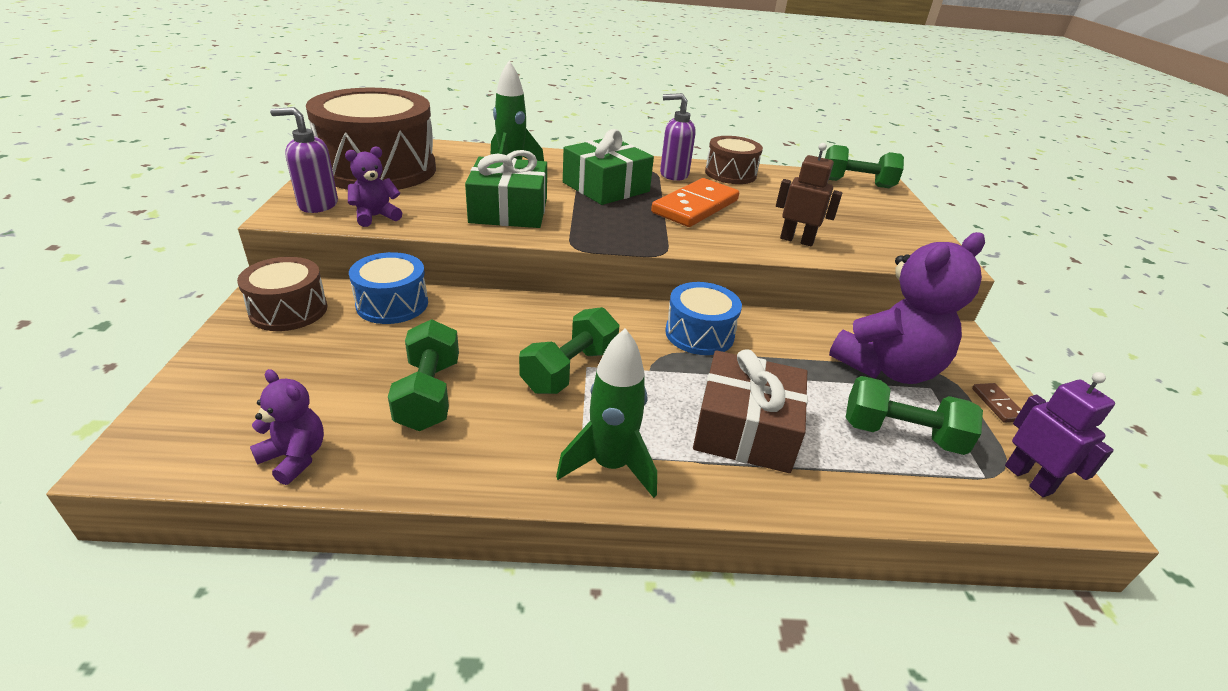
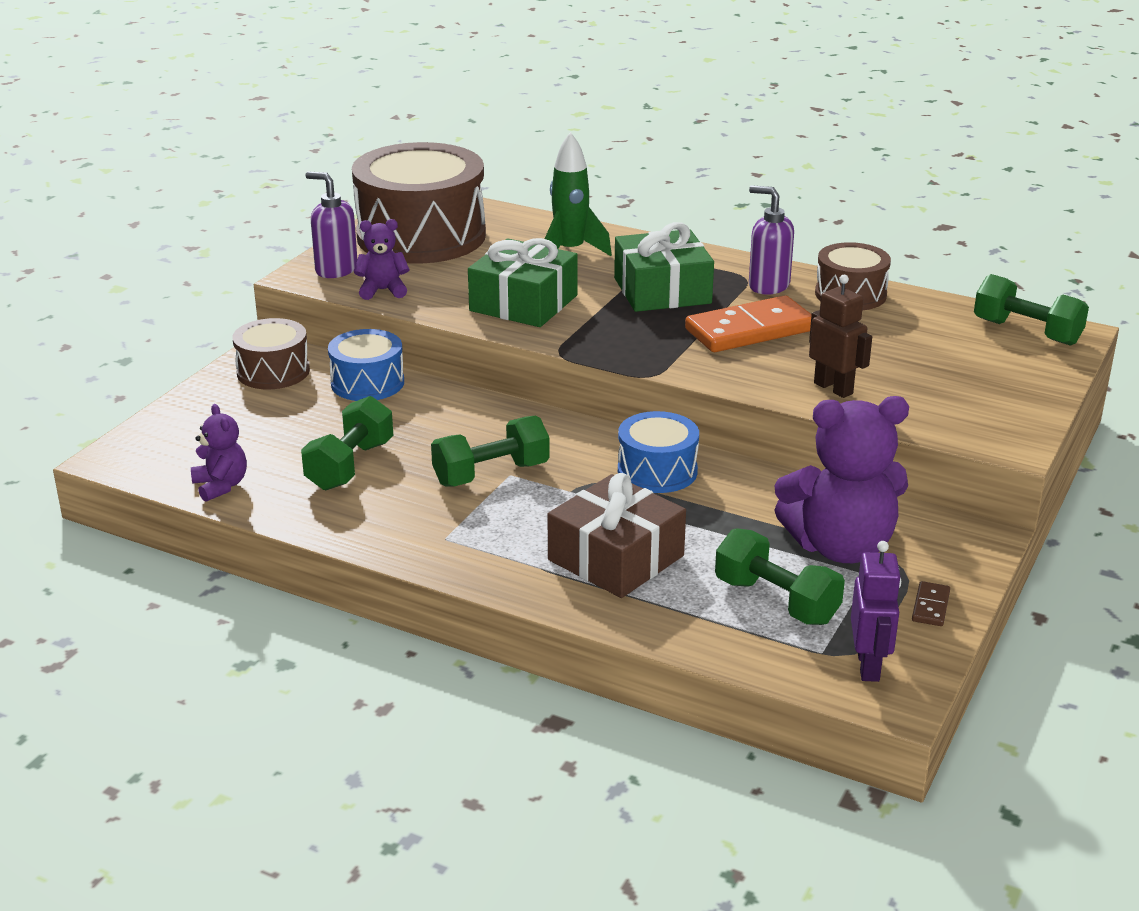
camera: 30 degrees right, 5 degrees down
green rocket [556,328,657,498] -> none

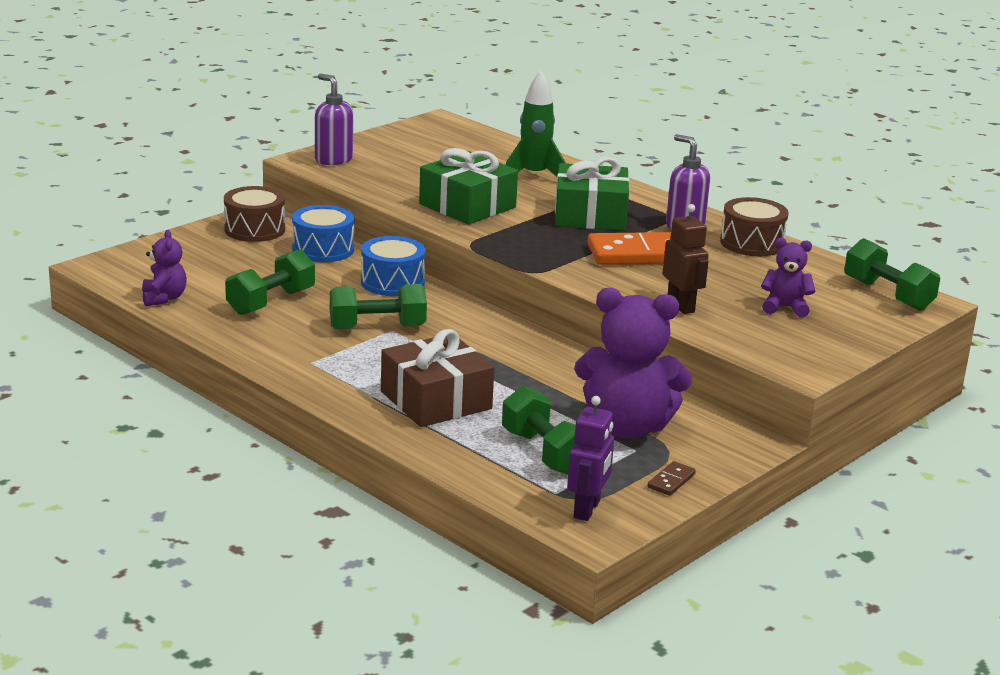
camera: 15 degrees right, 5 degrees down
brown drum [352,142,486,264] -> none
purple teddy bear [354,219,409,300] -> purple teddy bear moved to [761,238,815,317]
blue drum [618,411,699,493] -> blue drum moved to [361,236,426,296]

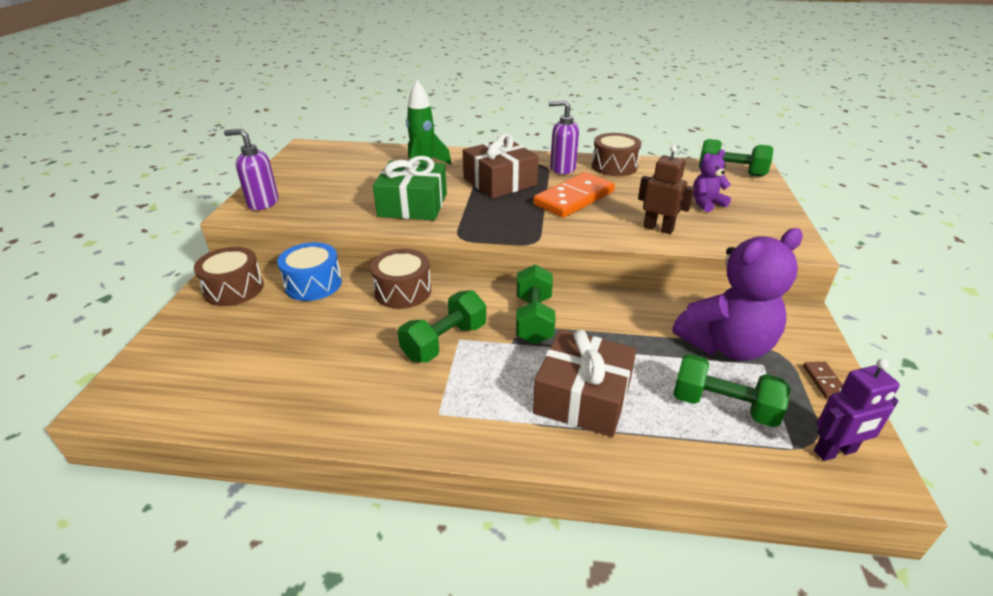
camera: 35 degrees left, 10 degrees up
purple teddy bear [142,230,187,306] -> none
green dumbbell [225,249,315,315] -> green dumbbell moved to [516,265,555,344]
blue drum [361,236,426,296] -> brown drum [370,249,431,309]
green gift [555,157,629,231] -> brown gift [463,133,539,198]
purple robot [567,396,614,521] -> purple robot turned 90 degrees clockwise [814,359,900,461]

